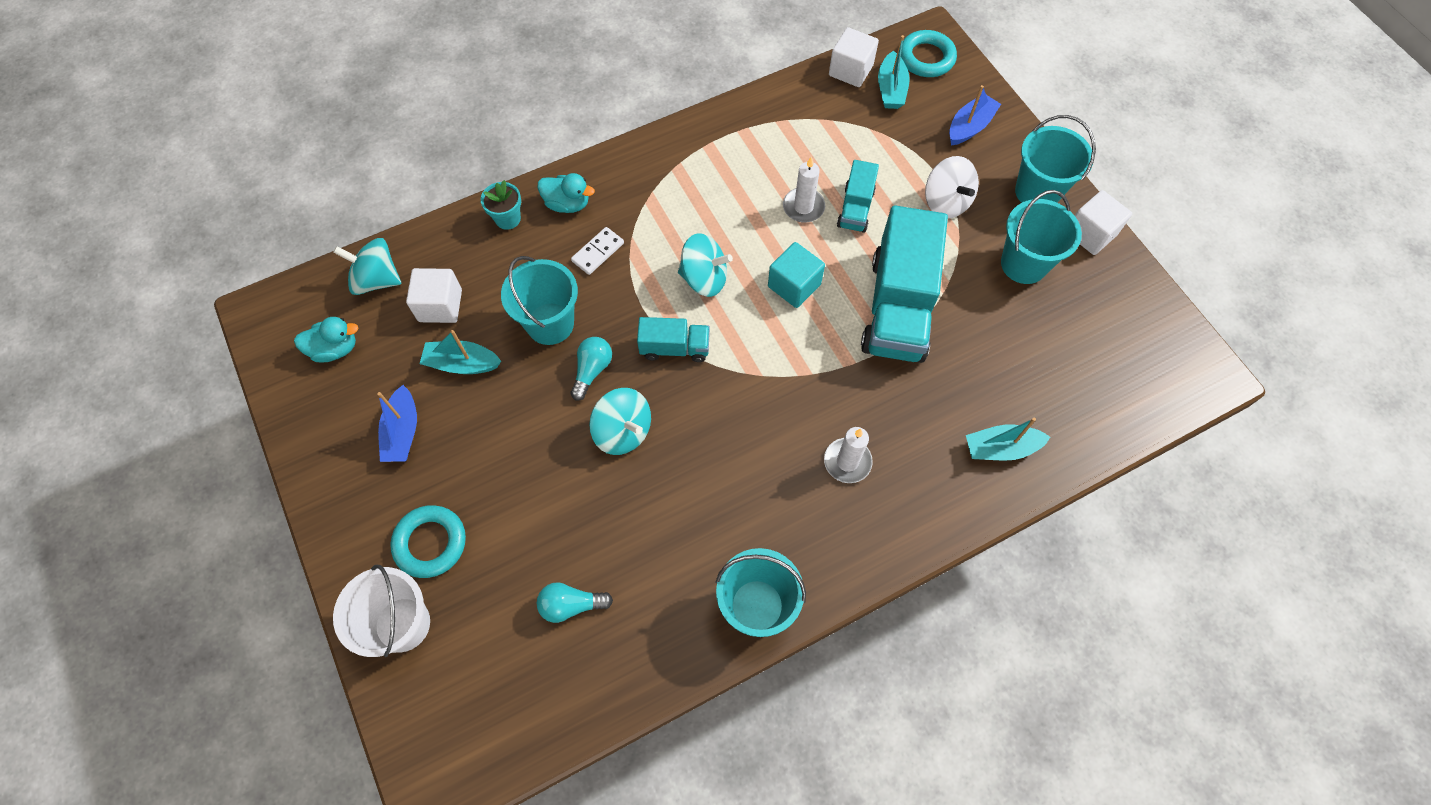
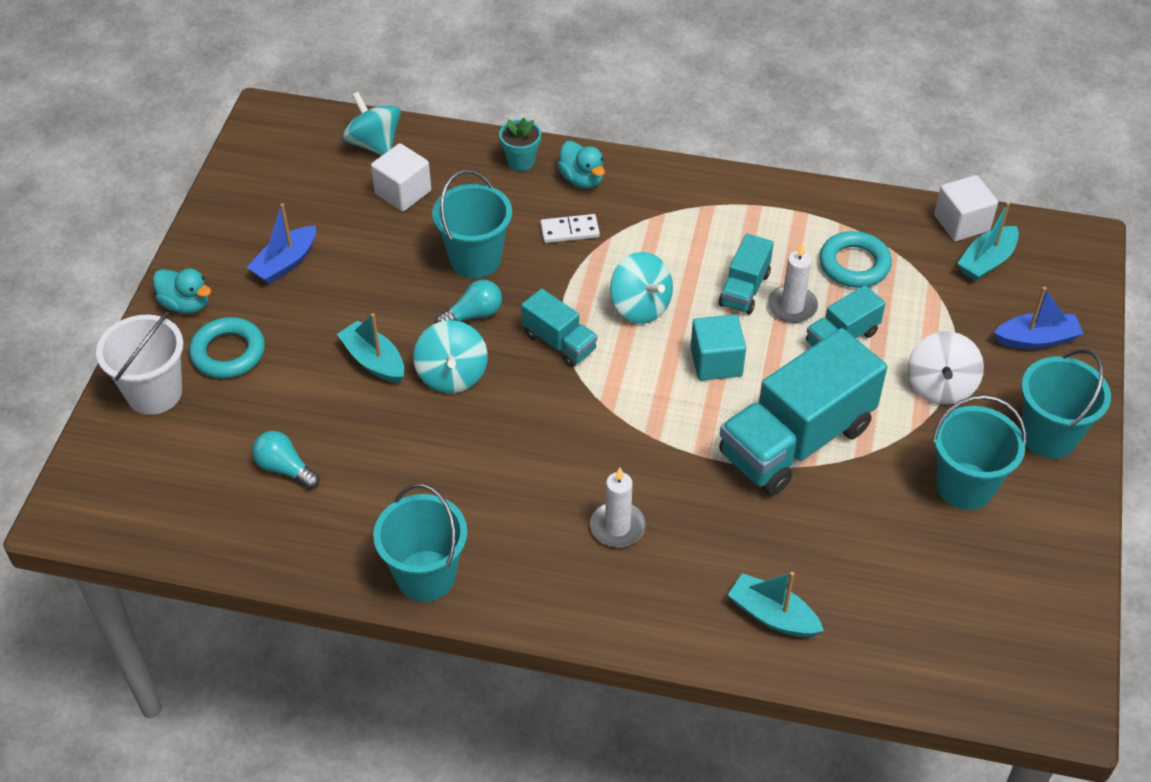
camera: 40 degrees right, 15 degrees down
turquoise duck [294,317,358,362] -> turquoise duck moved to [153,269,211,314]
turquoise boat [419,330,501,374] -> turquoise boat moved to [337,313,404,383]
turquoise ring [901,30,957,77] -> turquoise ring moved to [819,231,892,288]
white cube [1075,190,1132,255] -> none
none -> turquoise truck [719,234,774,315]

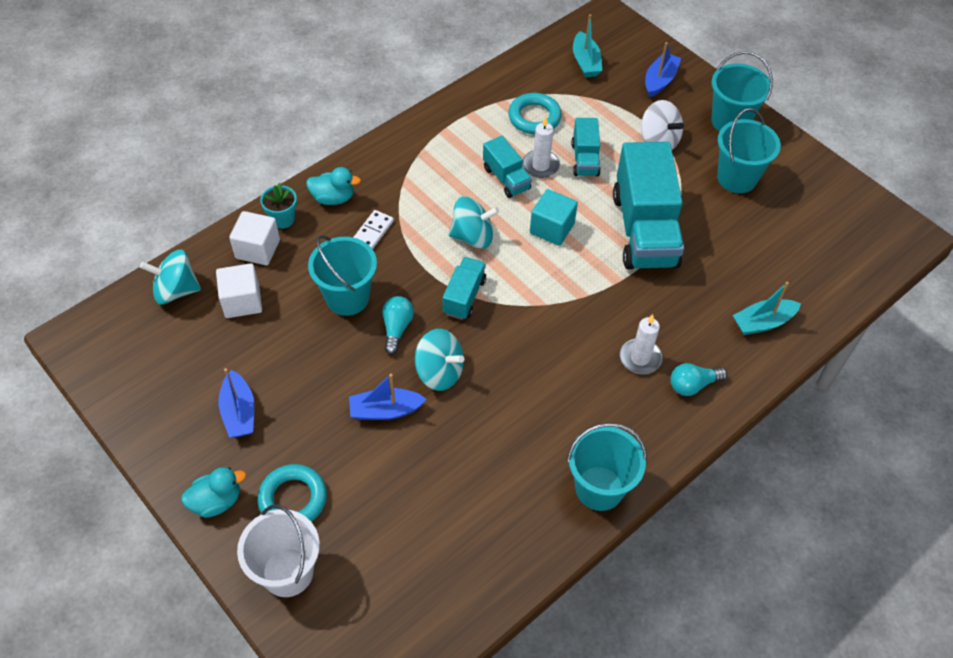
camera: 55 degrees left, 5 degrees up
turquoise light bulb [252,431,320,489] -> turquoise light bulb moved to [670,363,727,396]
turquoise boat [337,313,404,383] -> blue boat [349,374,426,420]
turquoise truck [521,288,597,367] -> turquoise truck turned 60 degrees counterclockwise [443,257,486,320]
white cube [934,175,998,241] -> white cube moved to [229,211,280,265]

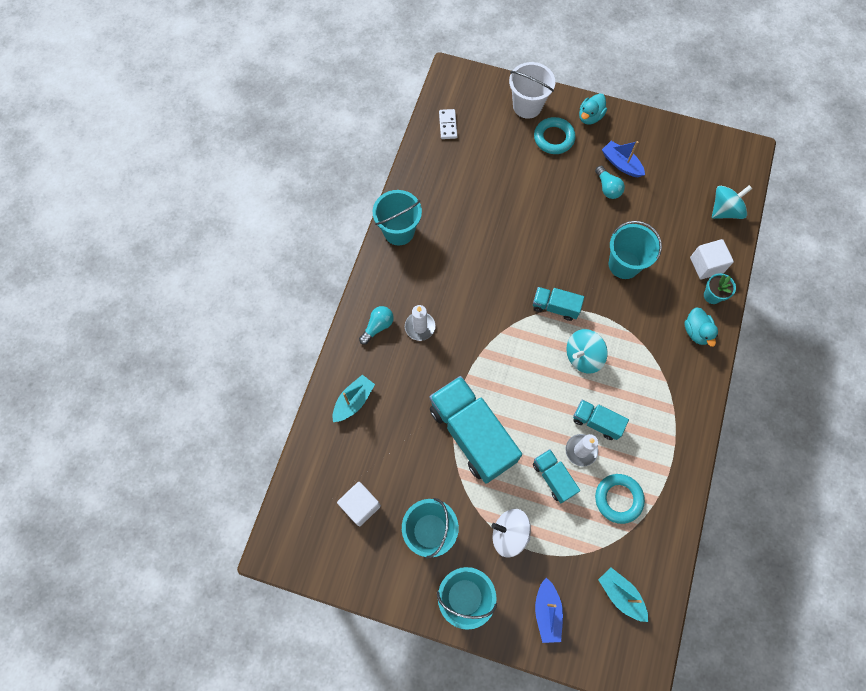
camera: 150 degrees right, 15 degrees up
white cube [216,263,262,318] -> white cube moved to [337,482,381,526]
turquoise duck [306,167,361,205] -> turquoise duck turned 75 degrees counterclockwise [684,307,718,347]
blue boat [349,374,426,420] -> none
white domino [353,210,394,249] -> white domino moved to [439,109,457,139]
turquoise light bulb [382,296,414,355] -> turquoise light bulb moved to [595,166,625,199]
turquoise spinning top [415,329,464,391] -> none
turquoise truck [443,257,486,320] -> turquoise truck turned 120 degrees clockwise [533,287,584,321]
turquoise cube [530,189,578,246] -> none

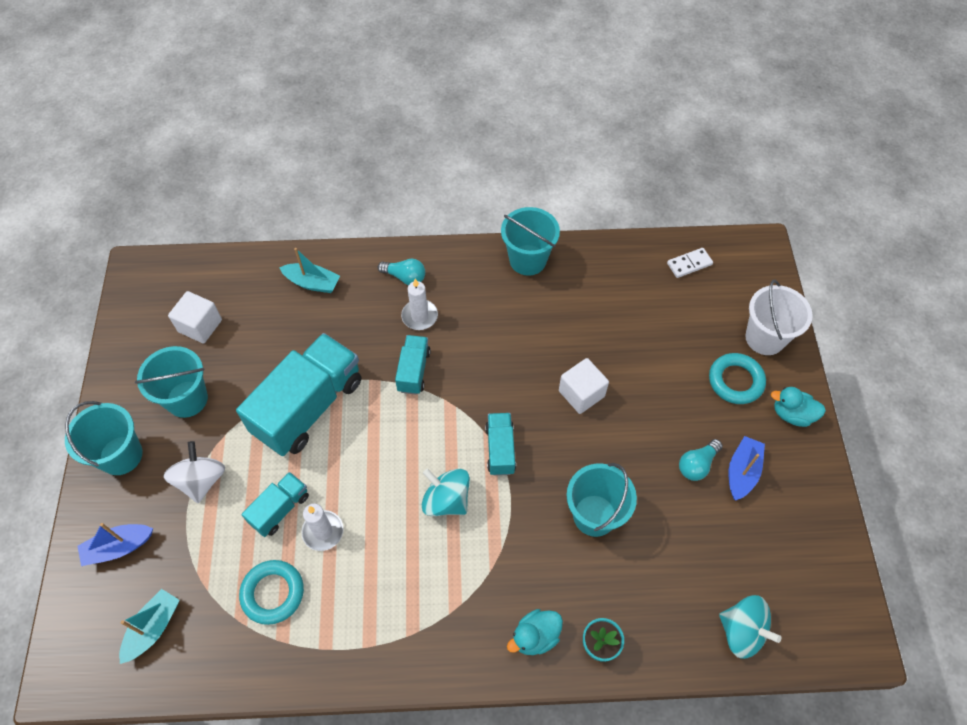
camera: 70 degrees right, 10 degrees down
turquoise truck [573,400,629,440] -> turquoise truck moved to [395,335,431,395]
white cube [690,239,734,279] -> white cube moved to [559,358,609,414]

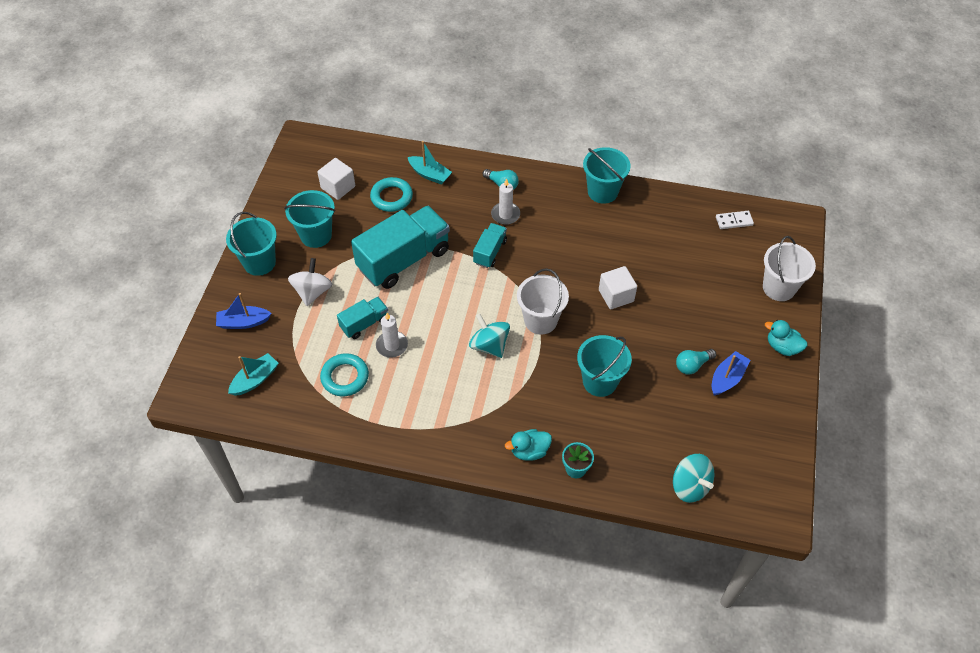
camera: 15 degrees right, 5 degrees down
turquoise truck [485,413,516,476] -> white bucket [517,268,569,335]
turquoise ring [709,353,766,404] -> turquoise ring moved to [370,177,413,212]

